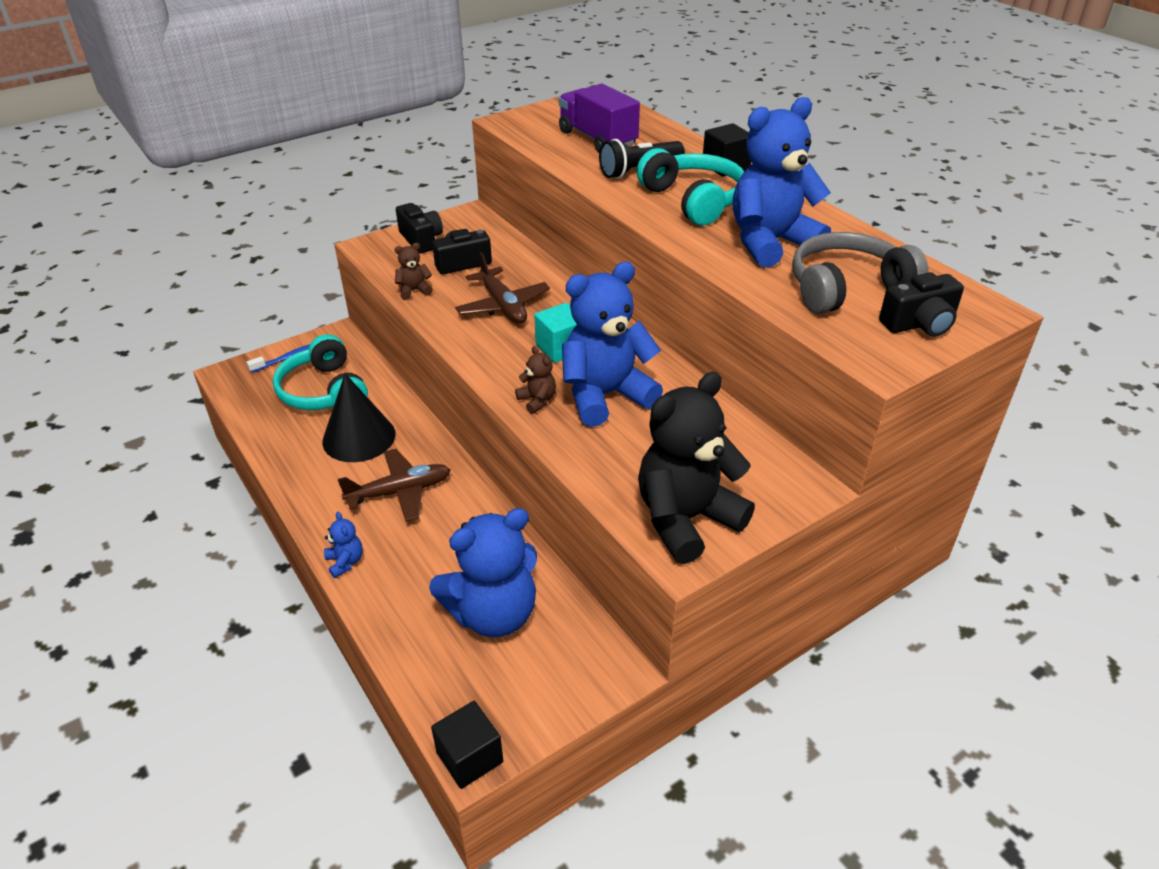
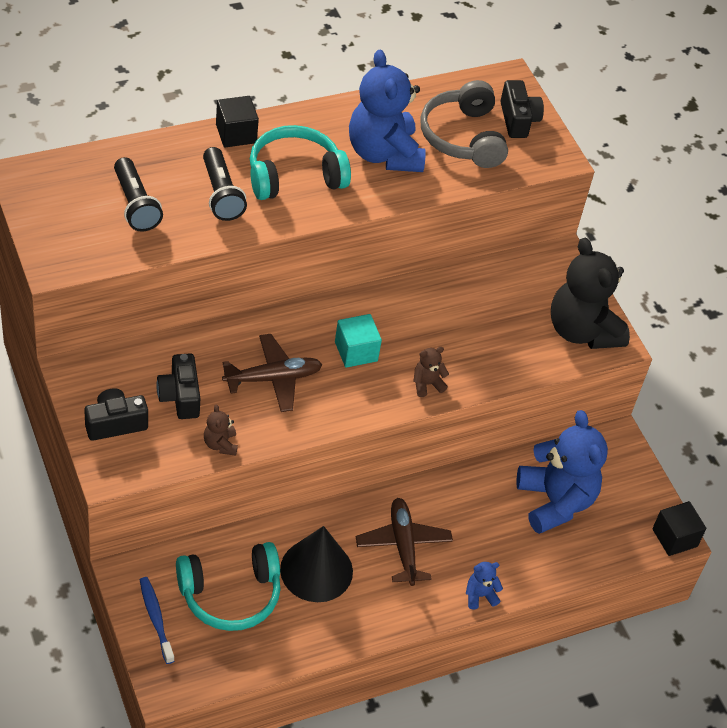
camera: 85 degrees left, 10 degrees up
purple truck [559,84,640,152] -> black flashlight [114,157,163,232]
blue teddy bear [562,262,663,427] -> none

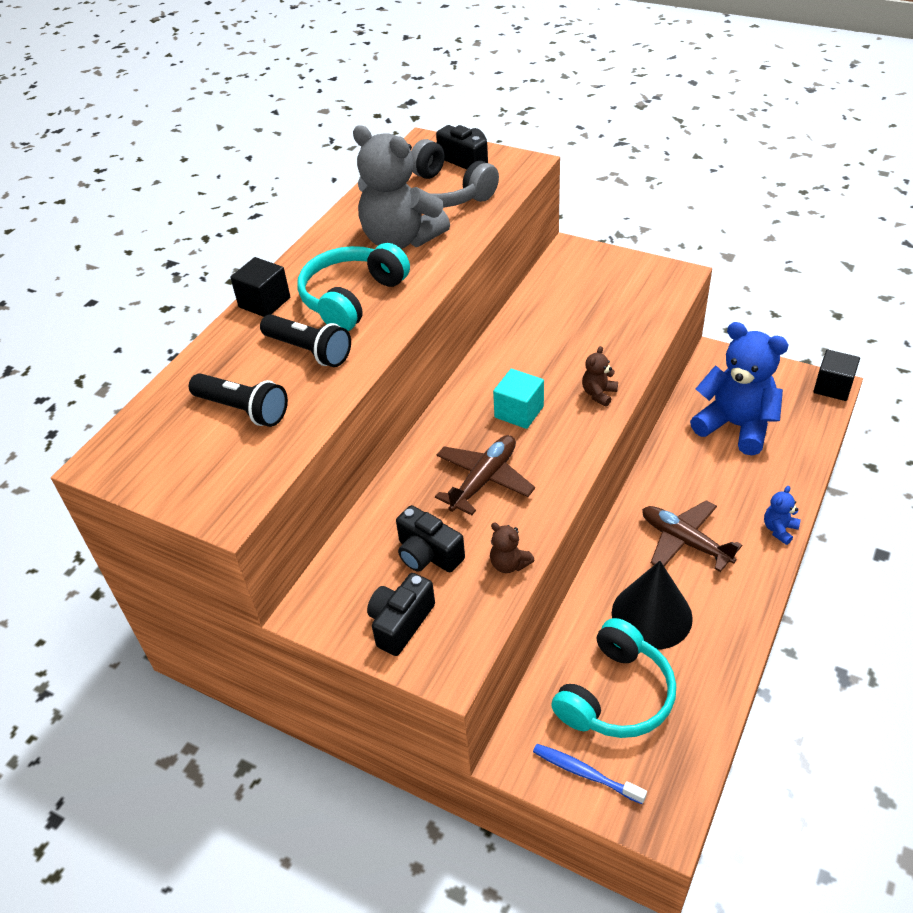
camera: 30 degrees left, 5 degrees down
blue teddy bear [349,50,426,172] -> grey teddy bear [353,125,450,249]
black teddy bear [551,238,630,349] -> none

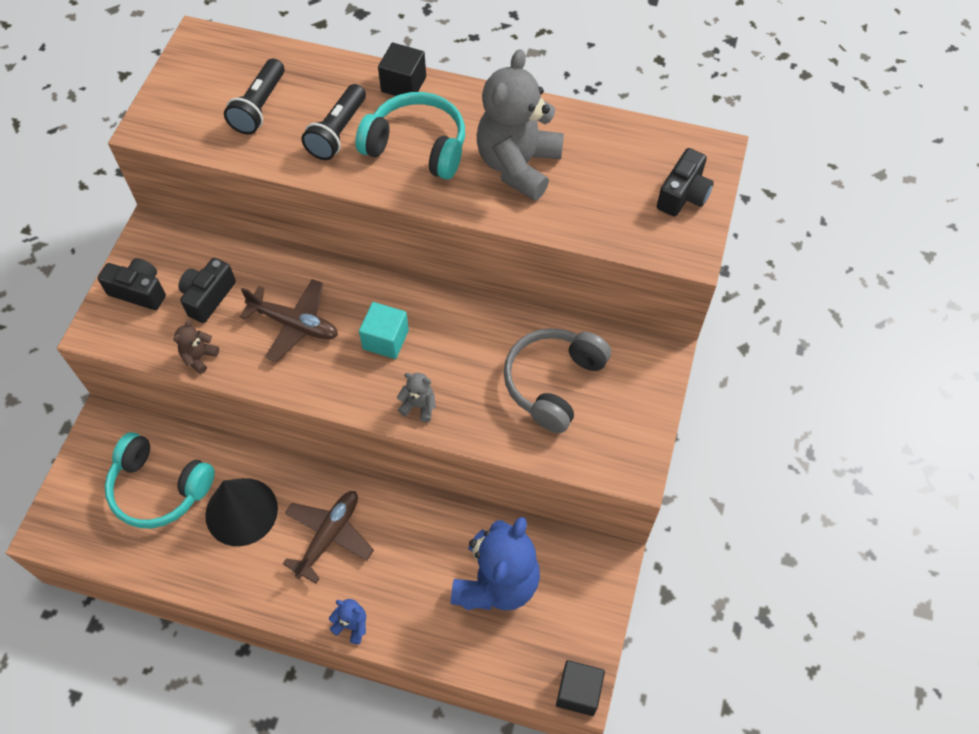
camera: 75 degrees right, 15 degrees up
grey headphones [411,139,499,208] -> grey headphones moved to [504,328,611,433]
blue toothbrush [533,744,647,804] -> none
brown teddy bear [582,346,618,407] -> grey teddy bear [397,373,436,422]

